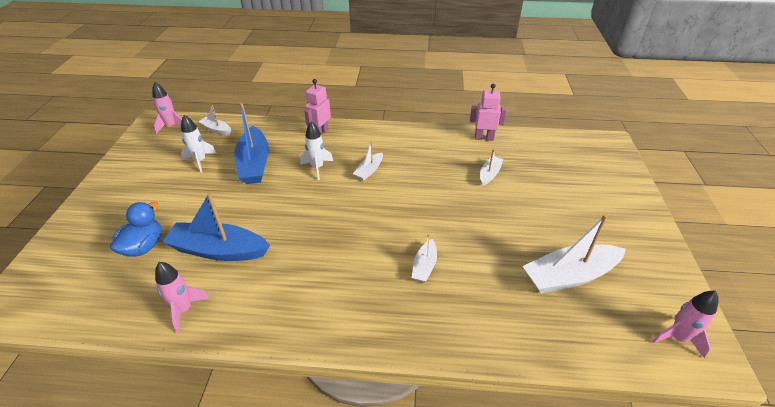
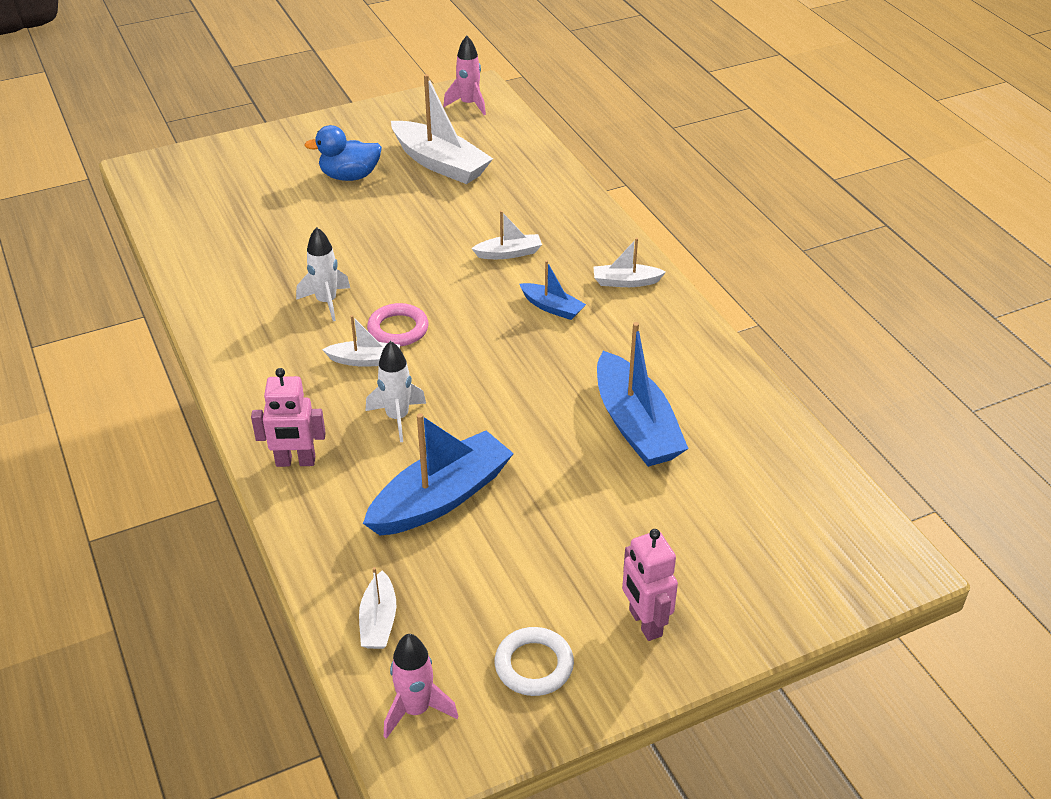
camera: 120 degrees left, 0 degrees up
blue duck [110,202,162,257] -> blue duck moved to [305,125,382,181]
pink rocket [155,262,210,333] -> none
white rocket [181,115,216,173] -> white rocket moved to [296,227,350,321]
pink robot [470,84,507,141] -> pink robot moved to [622,529,678,641]
white boat [480,150,503,186] -> white boat moved to [593,238,666,287]
none -> pink ring [367,303,428,346]
none -> white ring [495,627,574,696]
none -> blue boat [520,260,586,320]

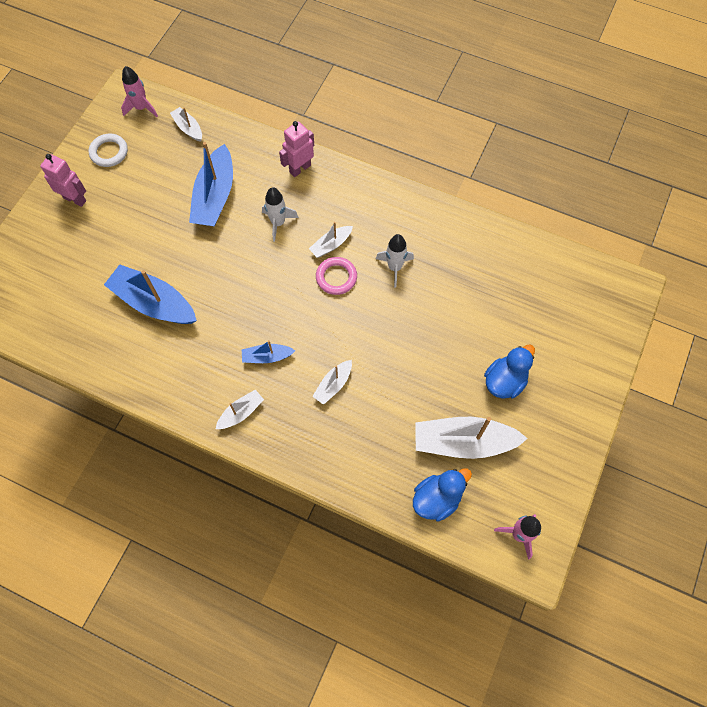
camera: 140 degrees right, 25 degrees up
none -> blue duck [413,468,472,522]

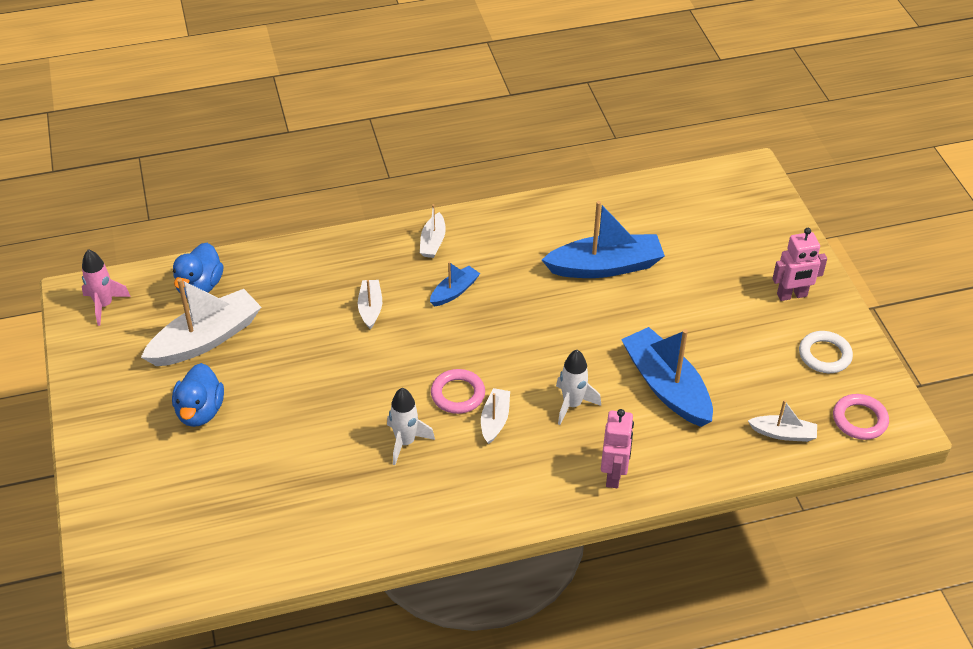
camera: 140 degrees right, 20 degrees down
pink rocket [121,66,158,117] -> pink ring [833,394,889,440]

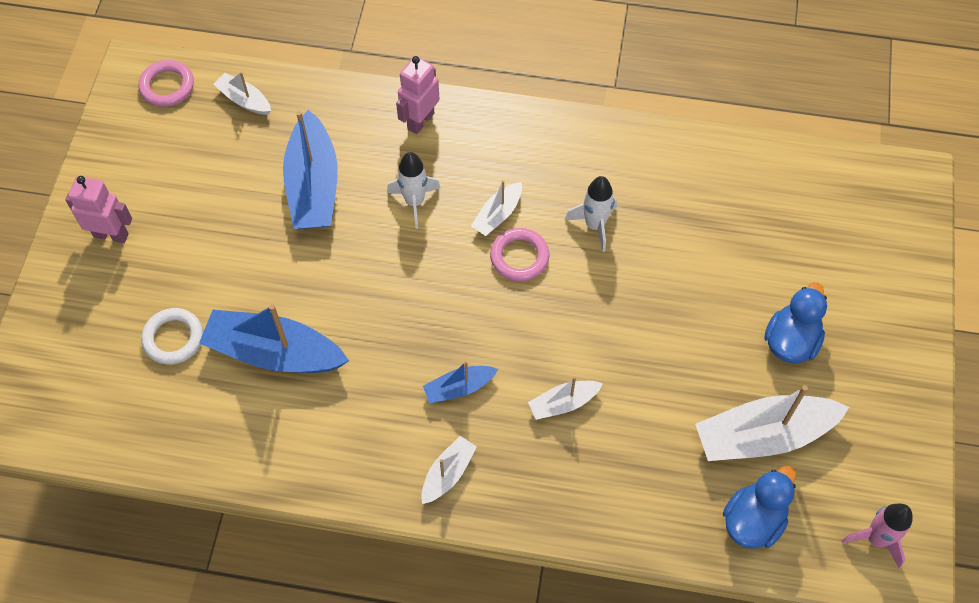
camera: 155 degrees left, 15 degrees up
white boat [358,280,382,329] -> white boat turned 45 degrees clockwise [528,377,603,420]
white ring [799,331,853,373] -> white ring moved to [141,308,203,365]

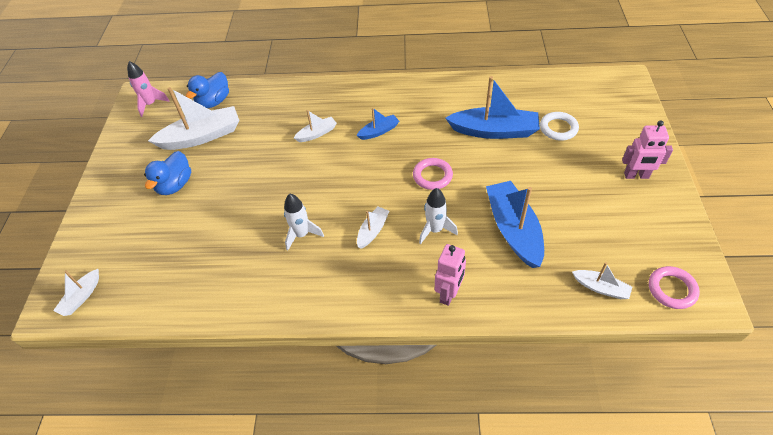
camera: 175 degrees right, 10 degrees down
white boat [421,436,477,504] -> white boat moved to [53,269,99,316]
pink ring [490,228,549,281] -> pink ring moved to [413,158,453,190]

